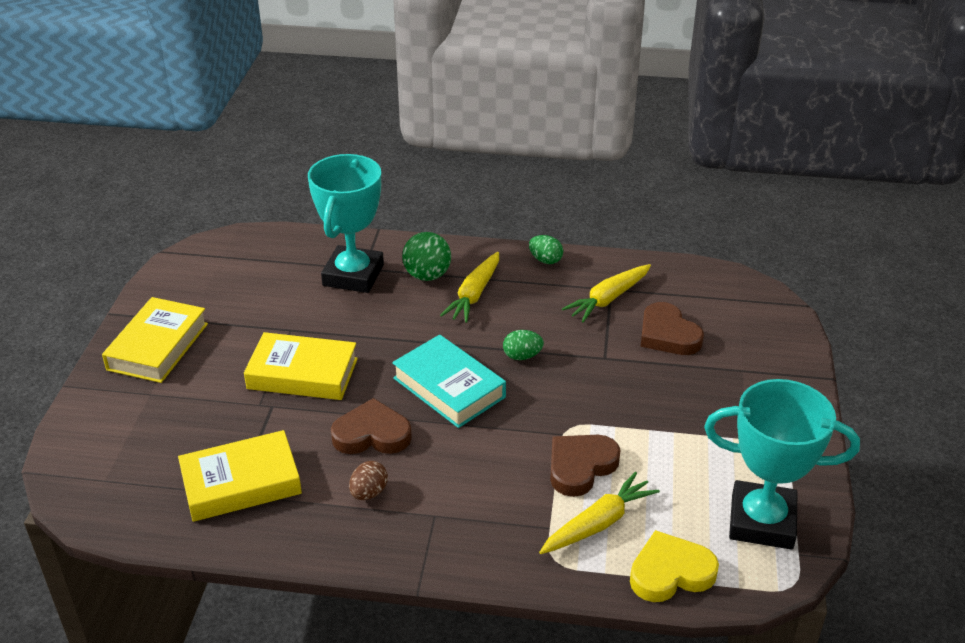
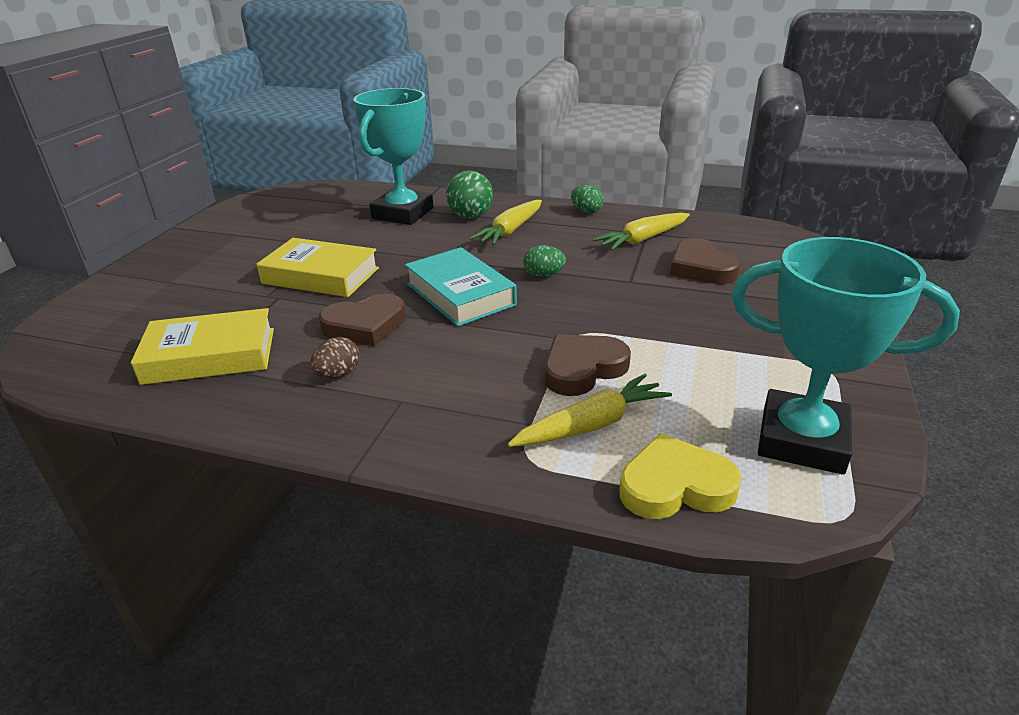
camera: 10 degrees right, 5 degrees down
yellow book [102,297,208,383] -> none
brown heart [331,398,412,454] -> brown heart turned 150 degrees clockwise [319,293,406,346]

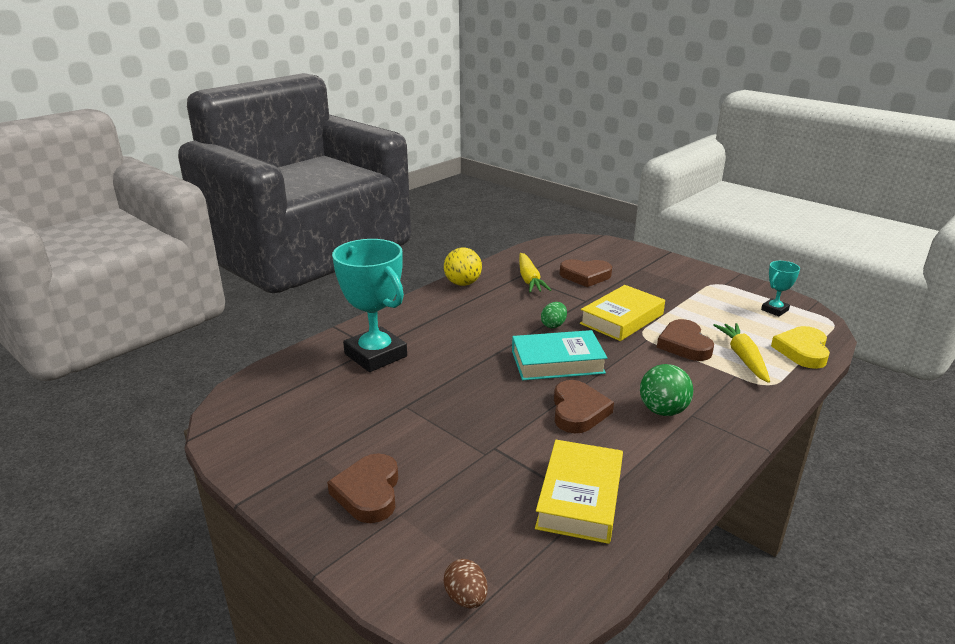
camera: 65 degrees left, 5 degrees down
yellow book [256,238,379,297] -> yellow book moved to [580,285,665,341]
brown egg [310,337,360,378] -> brown egg moved to [444,559,488,608]
green ball [446,171,493,219] -> green ball moved to [640,364,693,416]
yellow carrot [470,200,542,245] -> none
green egg [571,185,604,214] -> yellow ball [444,247,482,286]
turquoise trophy [732,237,960,475] -> turquoise trophy [761,261,800,317], size x0.48
none -> brown heart [327,453,398,523]

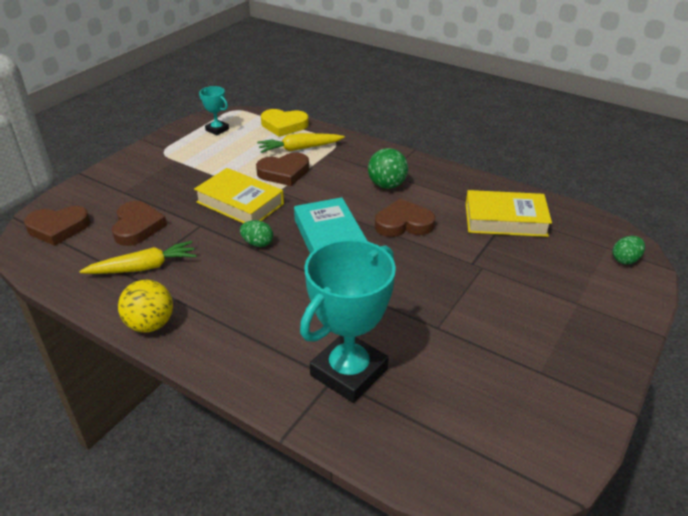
camera: 100 degrees left, 10 degrees up
brown heart [327,453,398,523] -> brown heart moved to [24,206,90,246]
brown egg [444,559,488,608] -> green egg [612,236,645,264]

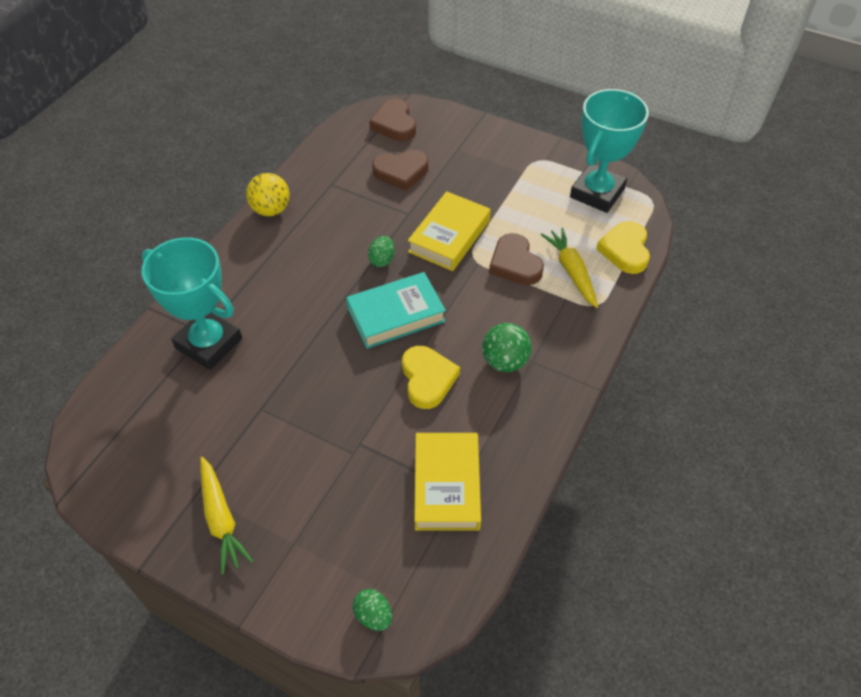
camera: 85 degrees right, 15 degrees up
yellow carrot [80,241,196,274] -> yellow carrot moved to [200,457,253,575]
turquoise trophy [199,86,229,135] -> turquoise trophy [570,89,649,213], size x2.09
brown heart [375,199,435,237] -> yellow heart [402,346,460,409]

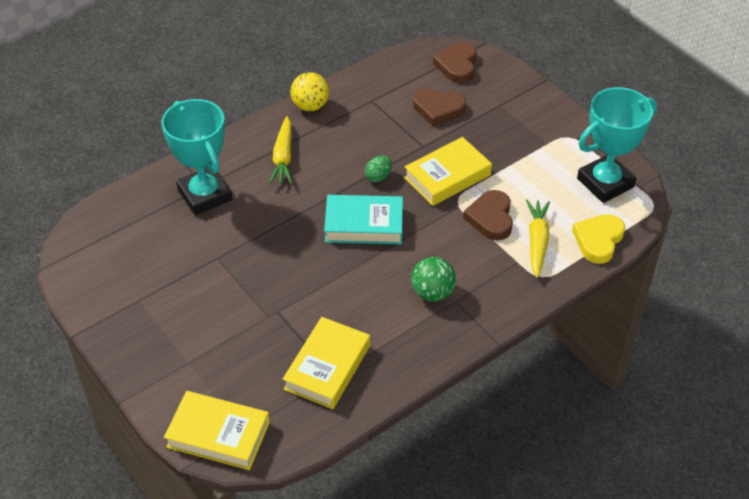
camera: 25 degrees right, 5 degrees down
yellow carrot [200,457,253,575] -> yellow carrot moved to [269,116,292,184]
green egg [353,589,392,631] -> yellow book [164,391,270,470]
yellow heart [402,346,460,409] -> none

